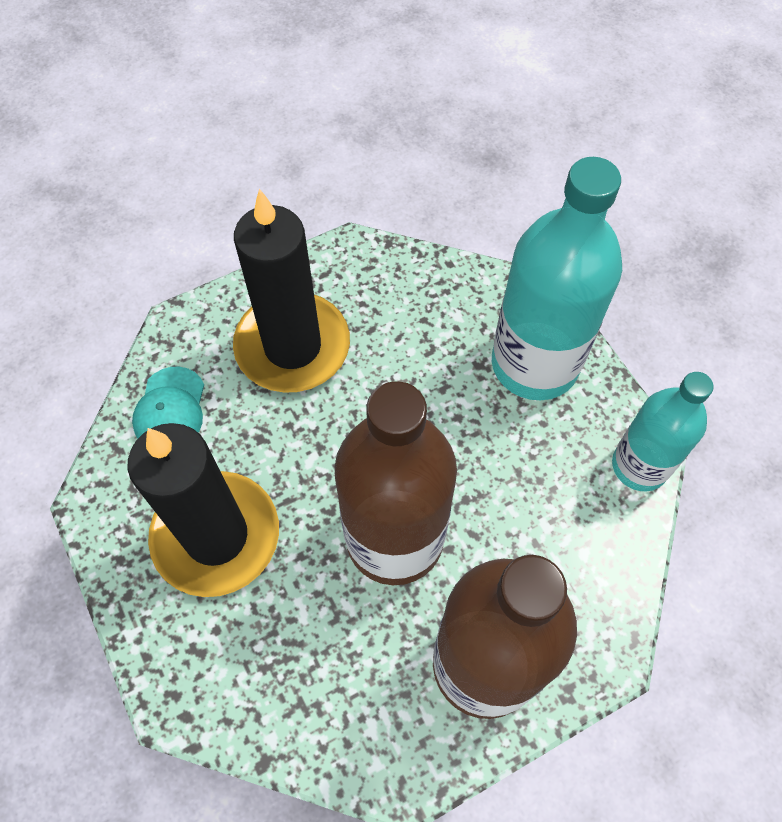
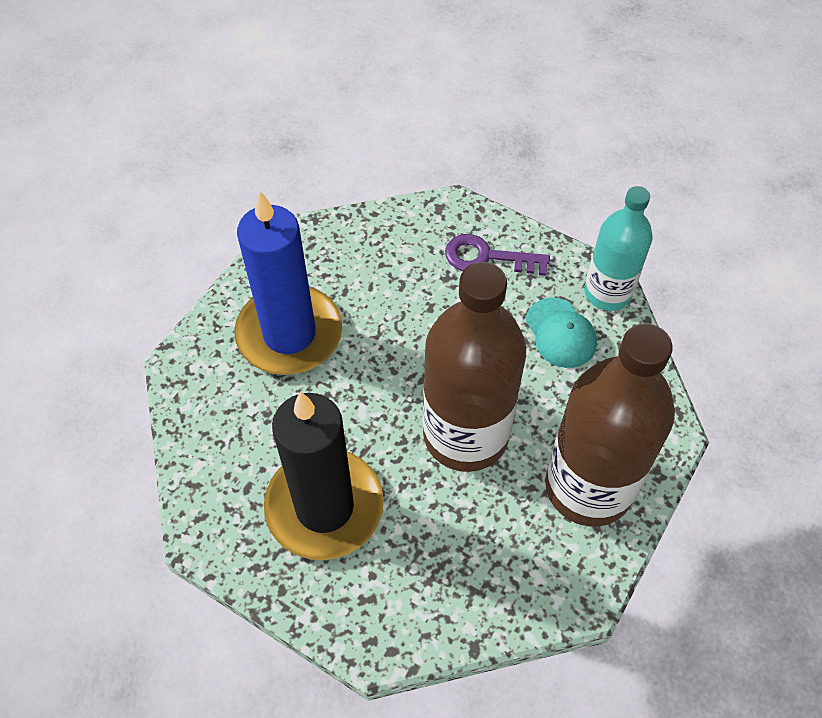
camera: 30 degrees left, 5 degrees down
turquoise cap [132,367,204,439] -> turquoise cap moved to [526,298,597,368]
black candle [233,189,350,393] -> blue candle [235,191,342,375]
turquoise bottle [492,157,622,400] -> purple key [445,234,550,276]

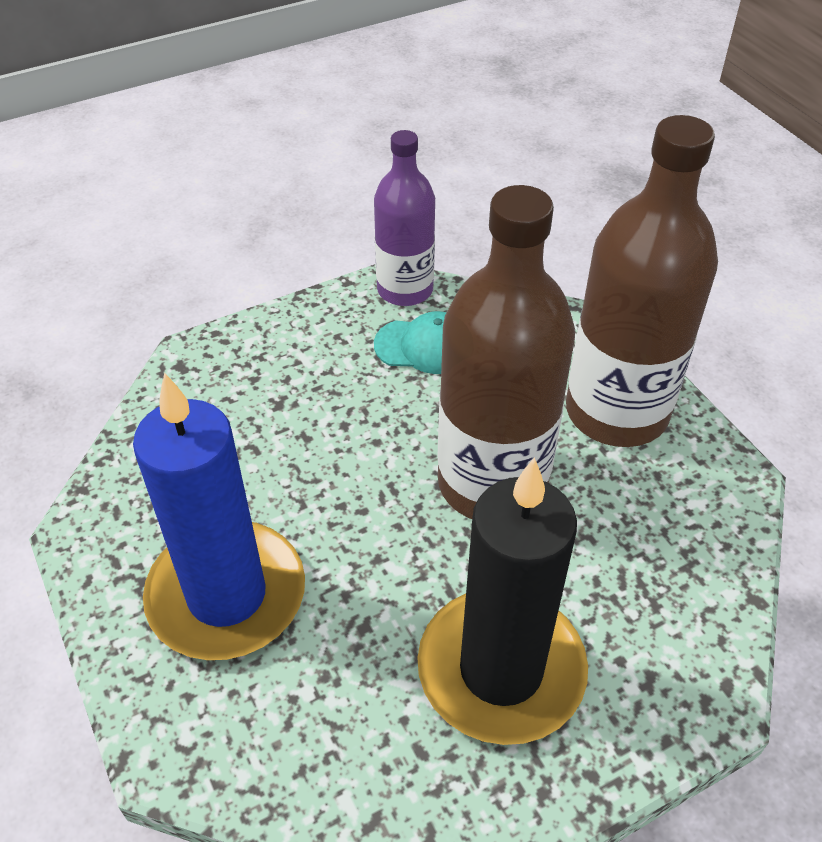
camera: 60 degrees left, 10 degrees down
purple key [445,234,550,276] -> none
turquoise bottle [584,186,653,311] -> purple bottle [374,130,435,306]

